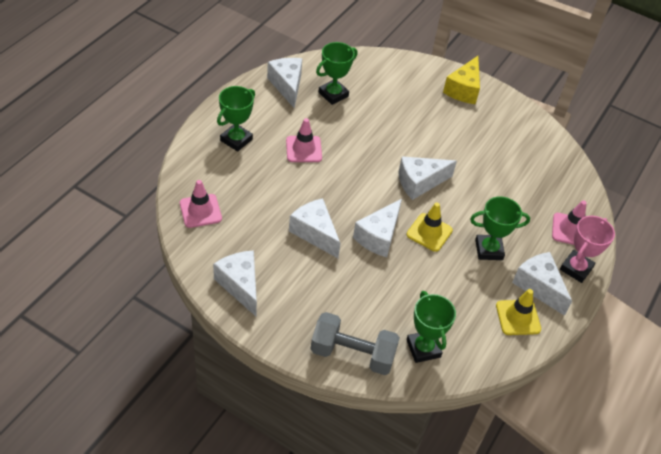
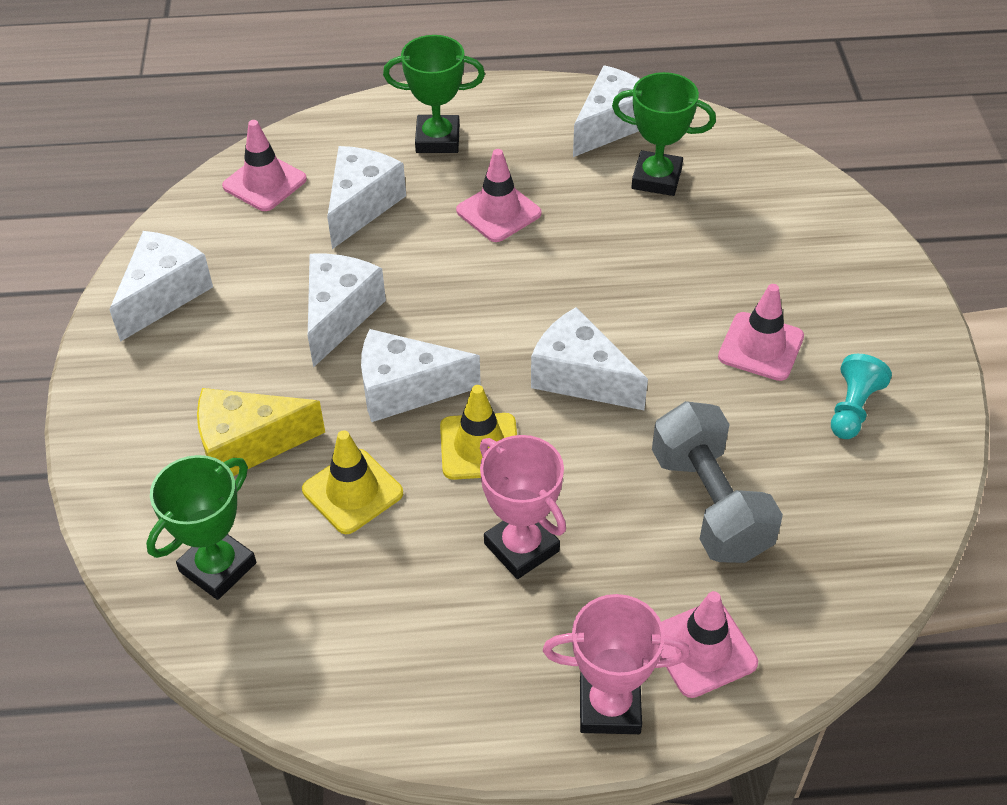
camera: 60 degrees right, 0 degrees up
grey dumbbell [311,312,400,375] -> grey dumbbell moved to [652,401,783,563]
yellow cheese [443,56,480,104] -> yellow cheese moved to [197,388,325,476]
green trophy [470,196,530,260] -> pink trophy [480,435,566,579]
yellow traffic cone [496,289,541,335] -> yellow traffic cone moved to [302,430,403,534]
white cheese [512,252,572,316] -> white cheese moved to [327,146,406,249]
none -> pink traffic cone [718,284,804,381]
none -> turquoise pawn [831,354,892,439]

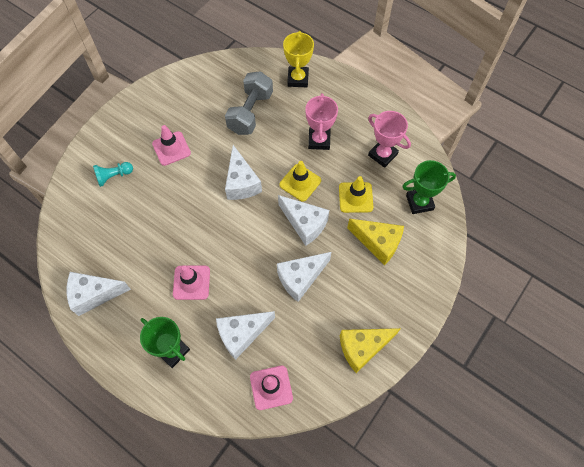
camera: 140 degrees left, 15 degrees up
white cheese [109,231,213,342] -> yellow cheese [340,328,401,373]
pink trophy [543,594,690,734] -> pink trophy moved to [368,111,411,168]
green trophy [612,72,716,196] -> none
pink traffic cone [660,591,758,698] -> yellow trophy [283,31,314,87]
turquoise pawn [831,354,892,439] -> turquoise pawn moved to [93,162,133,187]

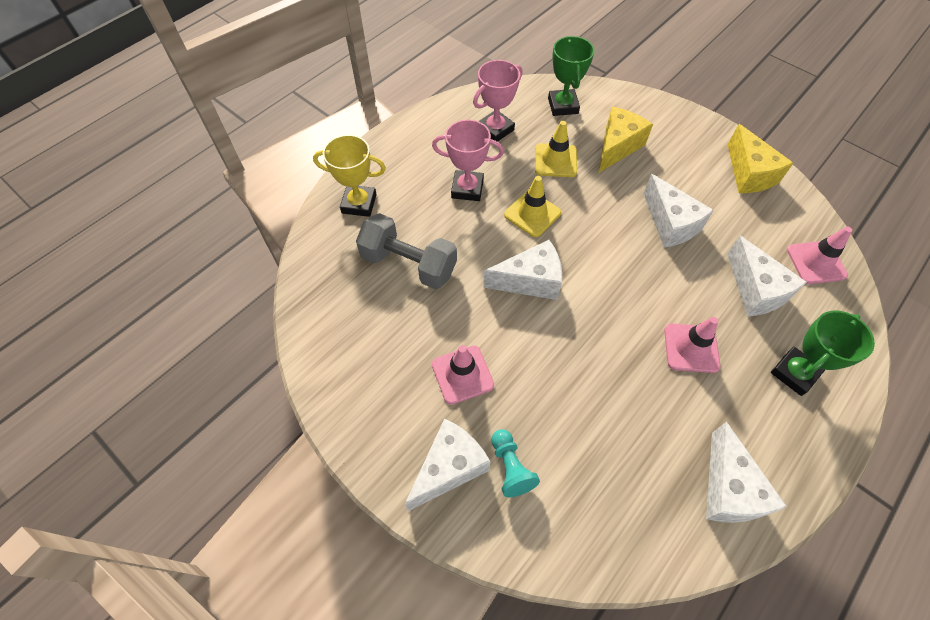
camera: 85 degrees left, 5 degrees down
white cheese [278,195,329,246] -> white cheese moved to [405,418,490,511]

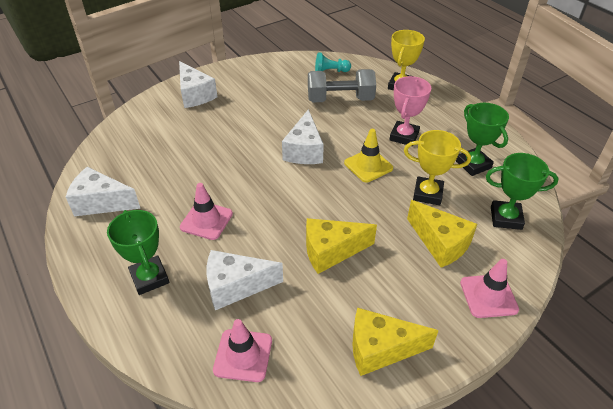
camera: 105 degrees right, 15 degrees down
grey dumbbell [356,213,457,289] -> grey dumbbell turned 45 degrees clockwise [308,69,376,102]
pink traffic cone [432,345,494,405] -> pink traffic cone moved to [460,259,519,318]
pink trophy [473,60,523,142] -> green trophy [456,103,509,176]
turquoise pawn [491,429,540,497] -> turquoise pawn moved to [315,52,351,72]
yellow traffic cone [535,121,577,177] -> yellow trophy [404,130,471,205]
white cheese [643,174,714,248] -> yellow cheese [306,218,377,274]

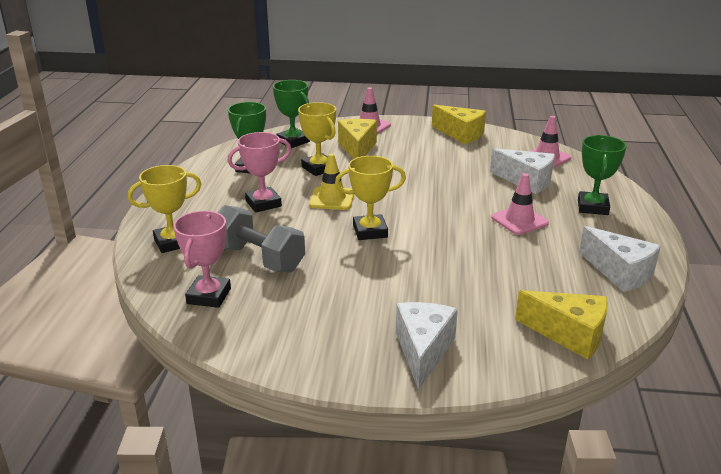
camera: 140 degrees left, 15 degrees down
white cheese [282,109,324,164] -> yellow trophy [335,156,406,240]
yellow cheese [306,218,377,274] -> yellow cheese moved to [515,290,608,359]
turquoise pawn [315,52,351,72] -> pink trophy [173,211,231,308]

